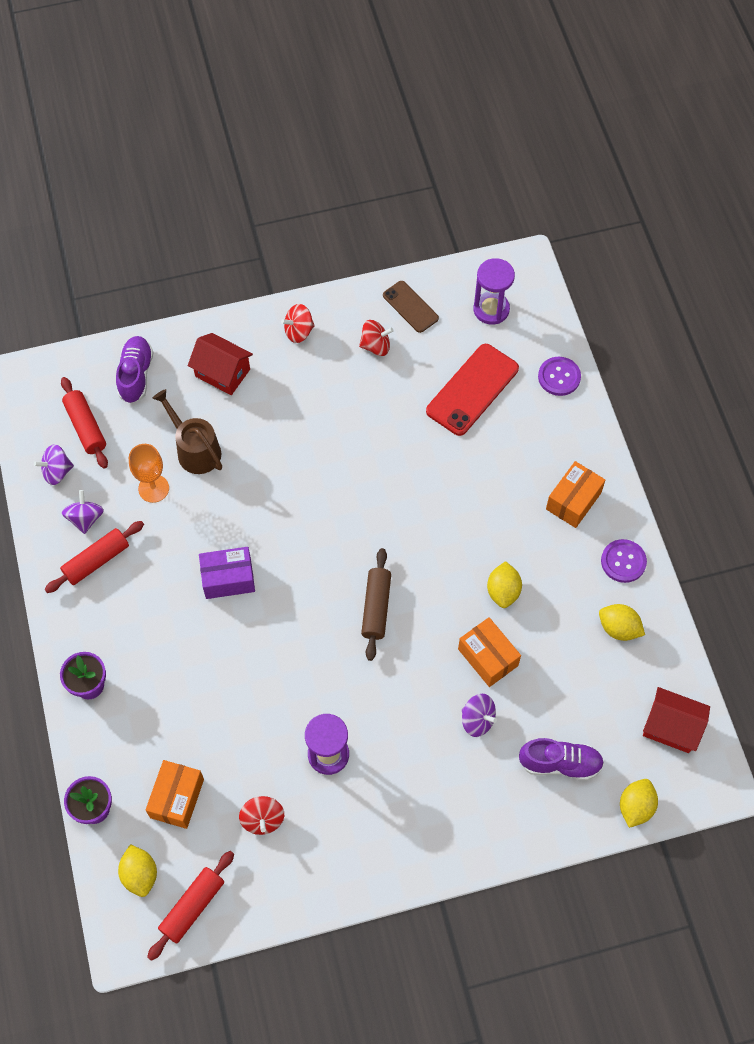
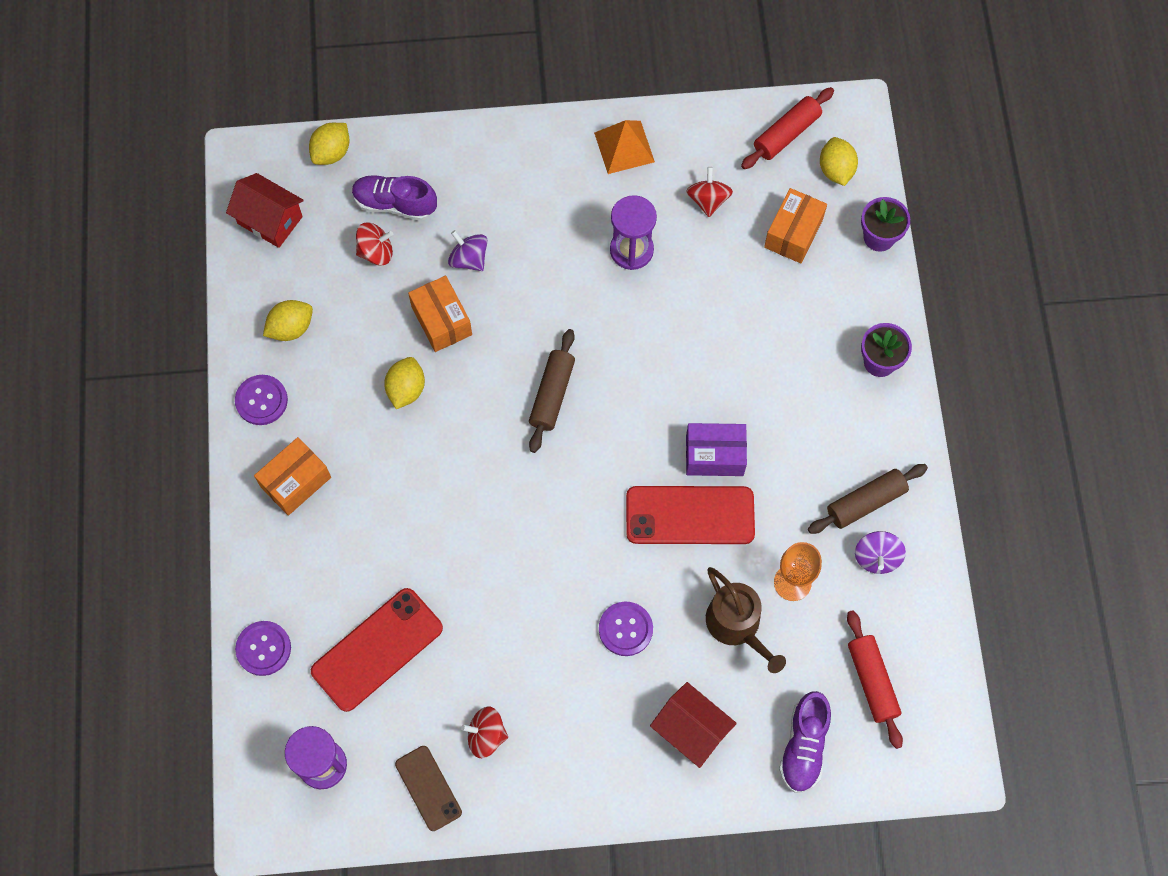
camera: 170 degrees left, 5 degrees up
purple spinning top [34,444,74,485] -> none
red rolling pin [45,521,144,593] -> brown rolling pin [808,464,928,534]
red spinning top [281,304,315,343] -> red spinning top moved to [356,222,393,266]
yellow lemon [599,604,645,641] -> yellow lemon turned 75 degrees counterclockwise [263,300,313,341]
none -> orange pyramid [594,120,655,174]
none -> purple button [599,602,653,656]
none -> red phone [626,486,755,544]

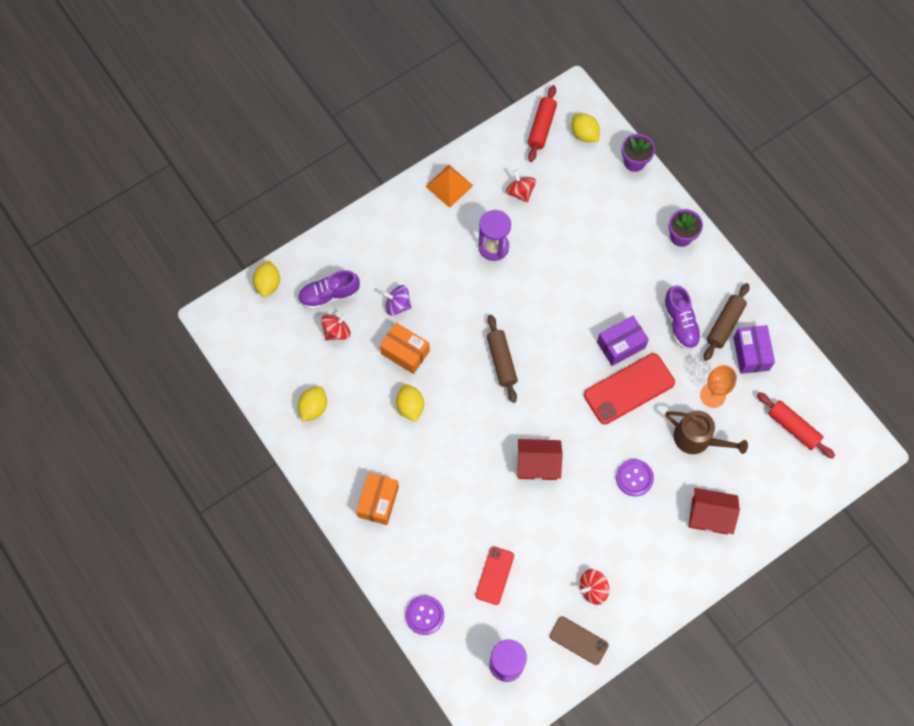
camera: 30 degrees left, 0 degrees up
red house [226,173,304,248] -> red house moved to [517,439,562,480]
purple button [235,375,288,425] -> none
red phone [311,588,443,712] -> red phone [475,546,514,605], size x0.60
orange box [764,188,827,263] -> none
purple shoe [779,691,831,793] -> purple shoe moved to [663,285,702,350]
purple spinning top [855,531,906,574] -> purple box [733,325,775,374]

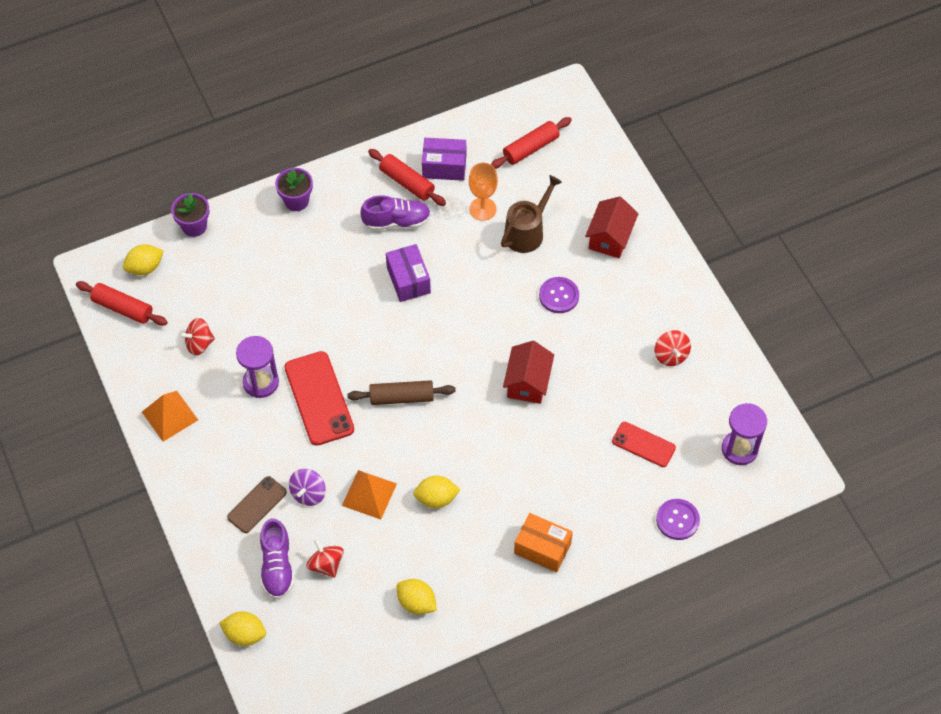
camera: 80 degrees left, 10 degrees down
orange box [380,322,430,374] -> orange pyramid [342,470,397,520]
brown phone [550,616,609,665] -> brown phone moved to [227,476,287,533]
red phone [584,353,675,424] -> red phone moved to [284,351,354,446]
brown rolling pin [704,283,749,361] -> red rolling pin [368,149,446,206]

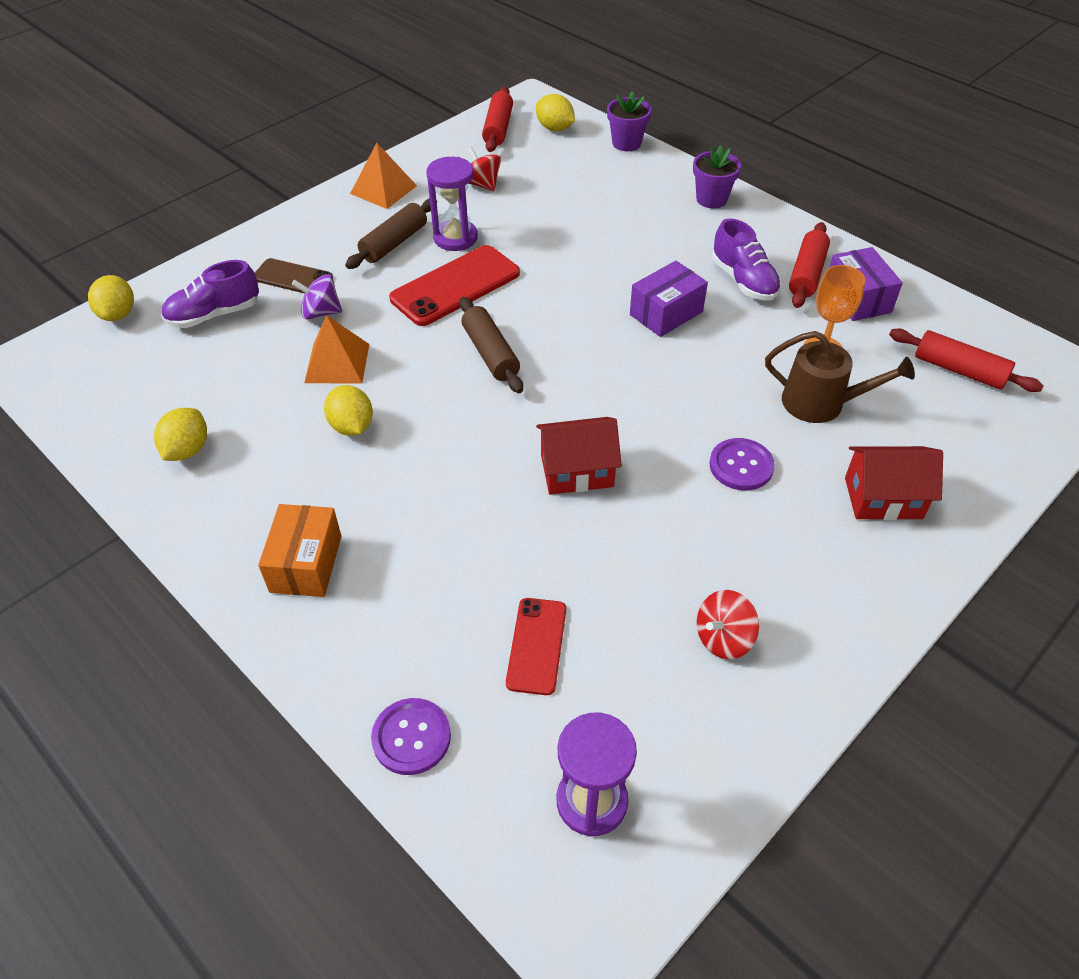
camera: 70 degrees right, 10 degrees down
red spinning top [307,539,344,578] -> none
none -> brown rolling pin [345,198,437,269]

